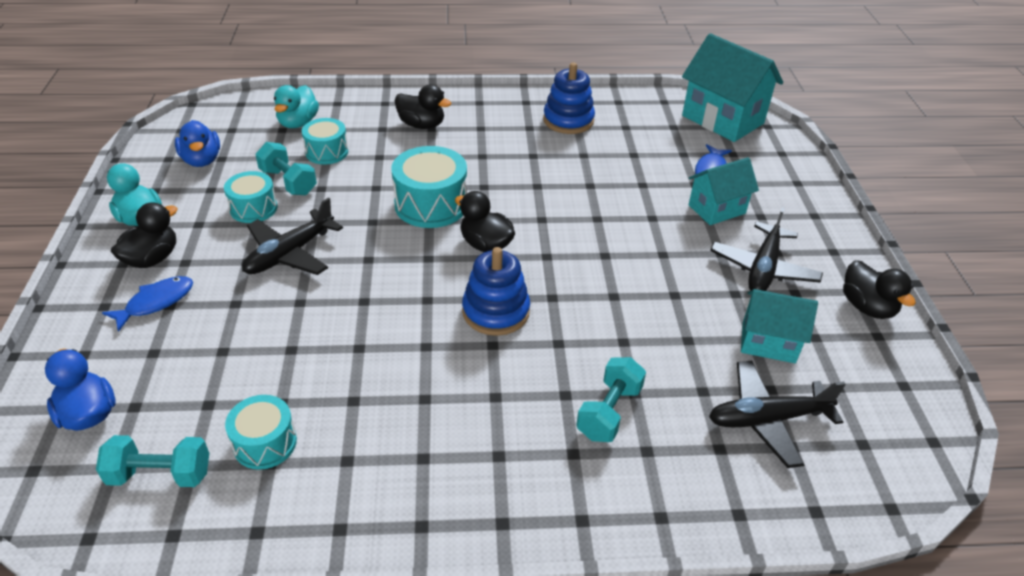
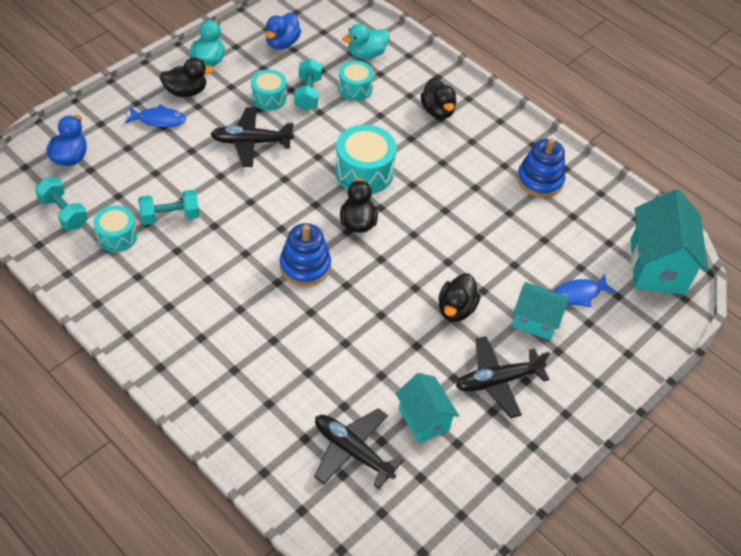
camera: 45 degrees right, 10 degrees up
turquoise dumbbell [576,357,646,442] -> turquoise dumbbell moved to [138,190,200,225]
black duck [843,260,916,319] -> black duck moved to [438,273,480,322]

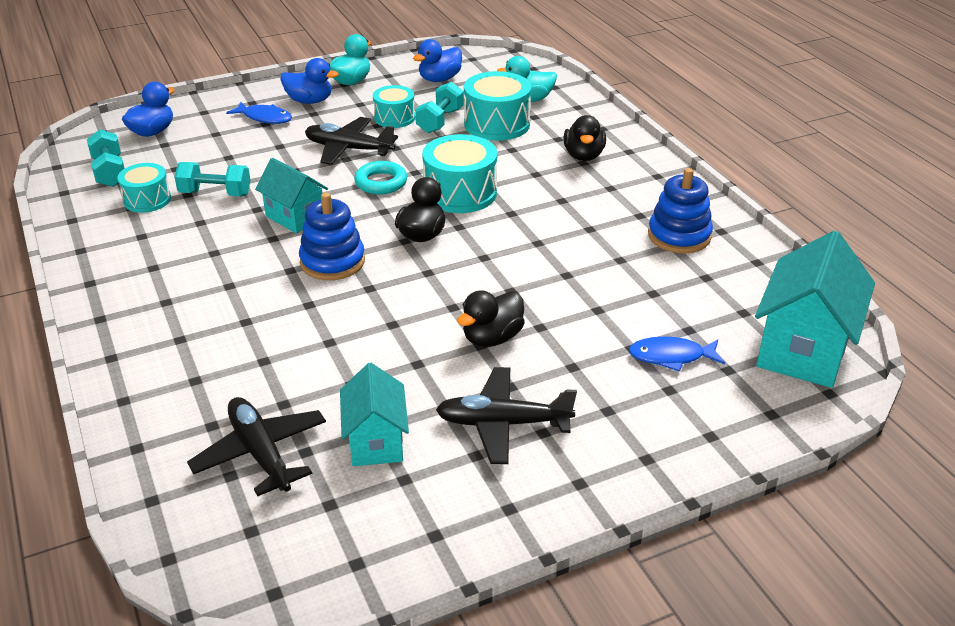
camera: 25 degrees right, 15 degrees down
black duck [159,58,214,97] -> blue duck [280,58,339,104]
turquoise drum [338,60,374,101] -> turquoise drum [464,71,531,141], size x1.60
turquoise house [512,282,569,340] -> turquoise house moved to [255,158,328,233]
none -> turquoise ring [354,161,407,194]

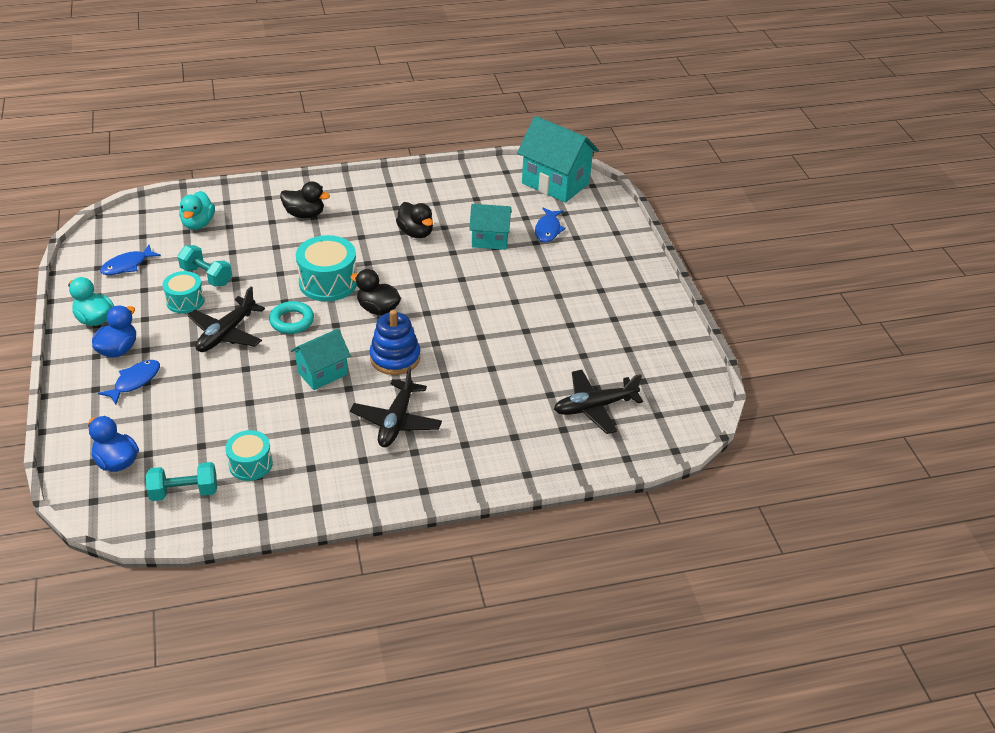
camera: 80 degrees left, 5 degrees up
turquoise dumbbell [175,162,251,196] -> none
turquoise house [340,363,409,466] -> turquoise house moved to [469,204,512,250]
blue duck [413,39,462,82] -> blue fish [100,245,161,275]
black plane [436,367,577,464] -> black plane moved to [350,367,442,447]
black duck [457,290,525,347] -> black duck moved to [396,202,433,238]
turquoise drum [464,71,531,141] -> none
blue stacking toy [648,168,713,253] -> none

